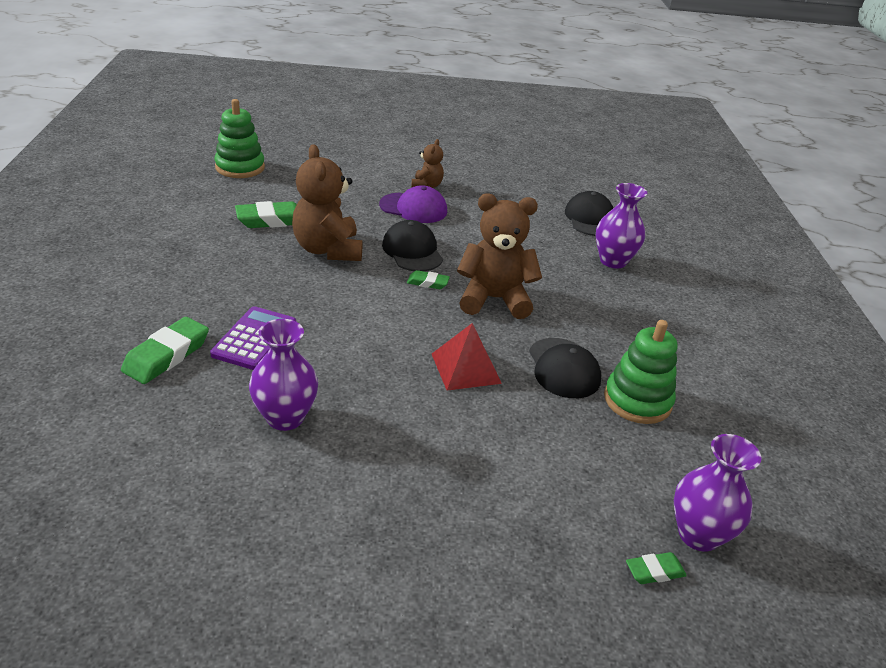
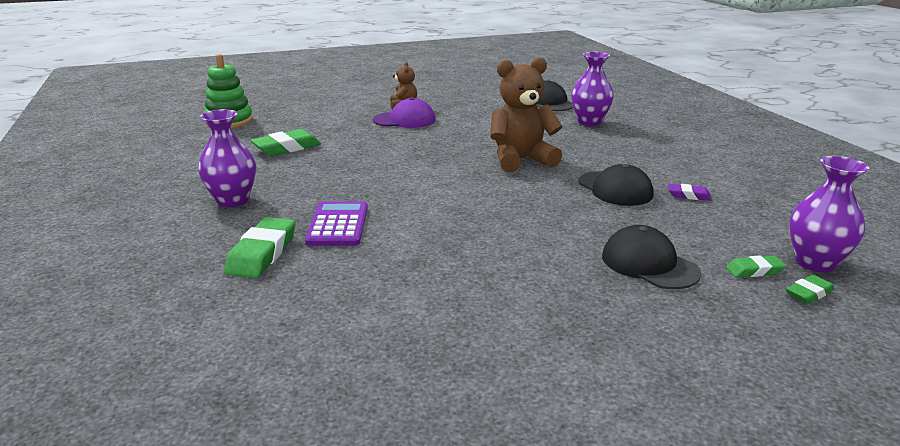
camera: 15 degrees left, 10 degrees down
purple vase [249,319,318,431] -> purple vase moved to [198,109,256,207]
brown teddy bear [292,144,363,261] -> none
black cap [382,220,443,271] -> black cap moved to [602,225,701,289]
green eraser [407,270,450,289] -> green eraser moved to [726,256,786,277]
red pyramid [432,323,502,391] -> none
green stacking toy [604,320,677,424] -> purple eraser [668,184,712,201]

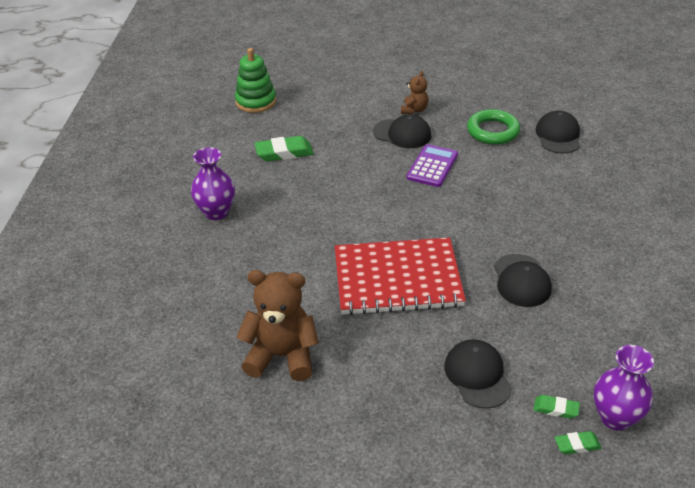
camera: 25 degrees right, 15 degrees up
green eraser [224,217,295,278] -> none
purple calculator [305,201,368,246] -> purple calculator moved to [407,144,458,187]
purple cap [373,97,436,128] -> black cap [373,114,431,148]
brown teddy bear [490,57,563,172] -> brown teddy bear moved to [236,270,319,381]
purple vase [571,52,614,126] -> none
purple eraser [668,184,712,201] -> none
none -> red notebook [335,237,466,315]
none -> green ring [467,109,520,145]

